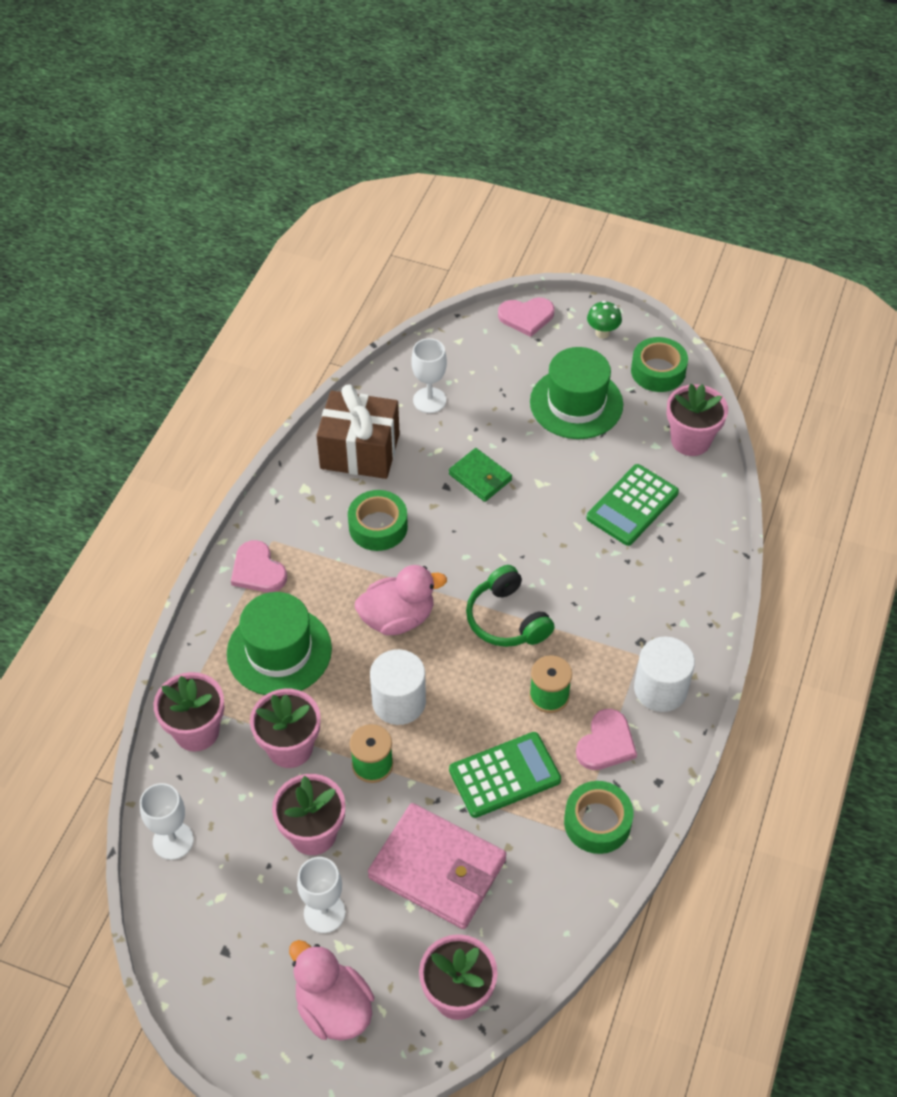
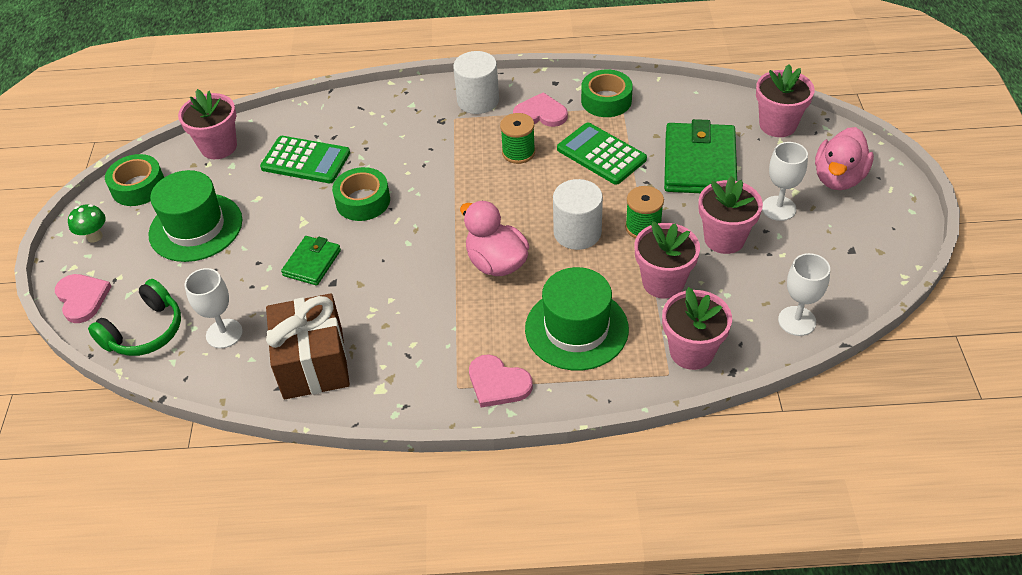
camera: 110 degrees left, 5 degrees down
pink heart [231,540,287,592] -> pink heart turned 90 degrees clockwise [469,355,533,408]
green tape [348,490,408,551] -> green tape moved to [332,167,390,221]
pink wallet [368,803,506,929] -> green wallet [664,119,737,193]
green headphones [466,565,555,647] -> green headphones moved to [88,279,181,356]

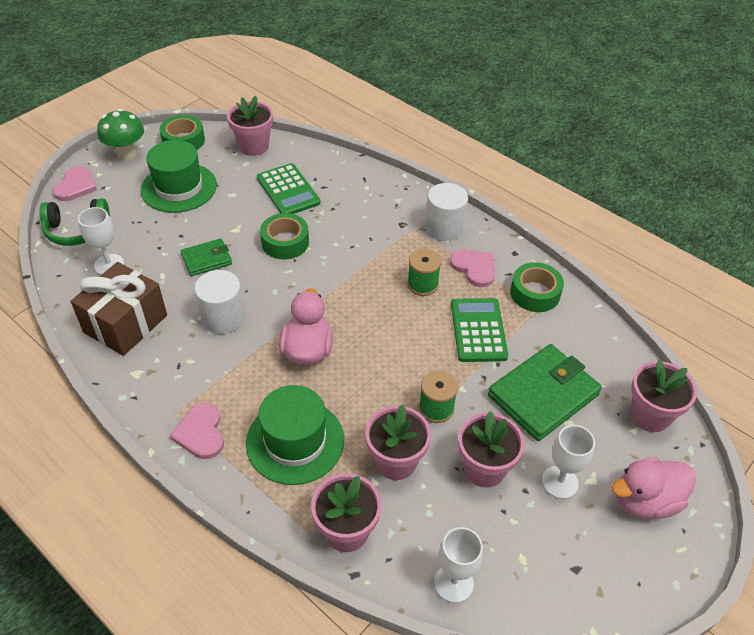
camera: 40 degrees right, 0 degrees up
green mushroom [68,204,106,242] -> green mushroom [97,109,144,160], size x1.61
white cylinder [553,179,603,250] -> white cylinder moved to [194,270,245,334]

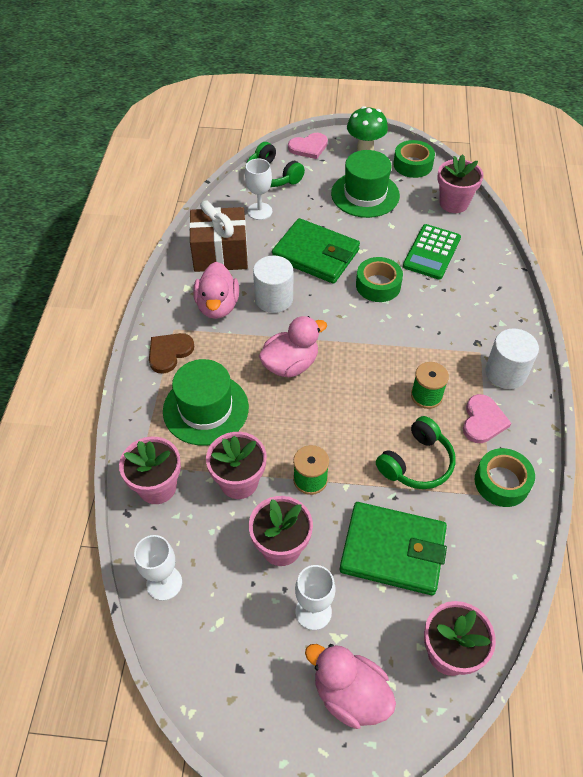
camera: 55 degrees right, 5 degrees up
pink heart [170,403,224,459] -> brown heart [149,333,194,374]
green wallet [181,238,232,276] -> green wallet [272,218,360,284], size x1.83
green calculator [451,298,508,362] -> green headphones [376,416,455,489]
none -> pink duck [193,262,239,319]

